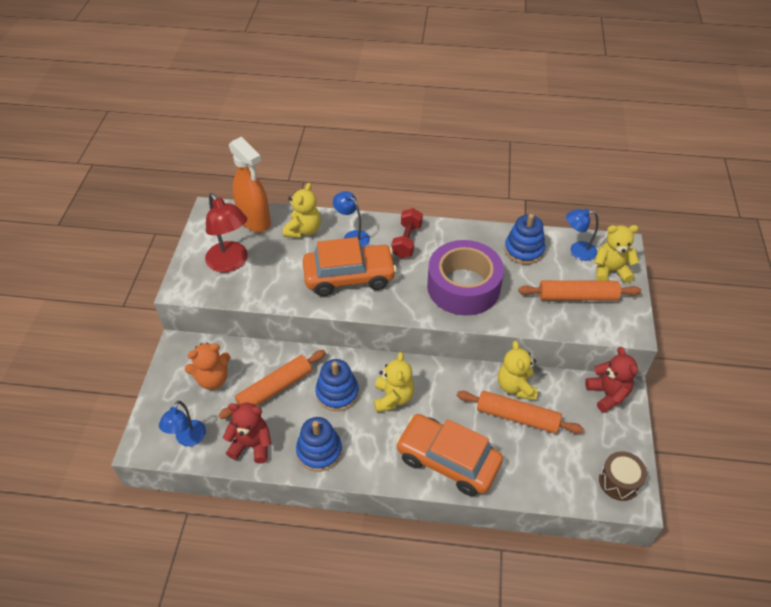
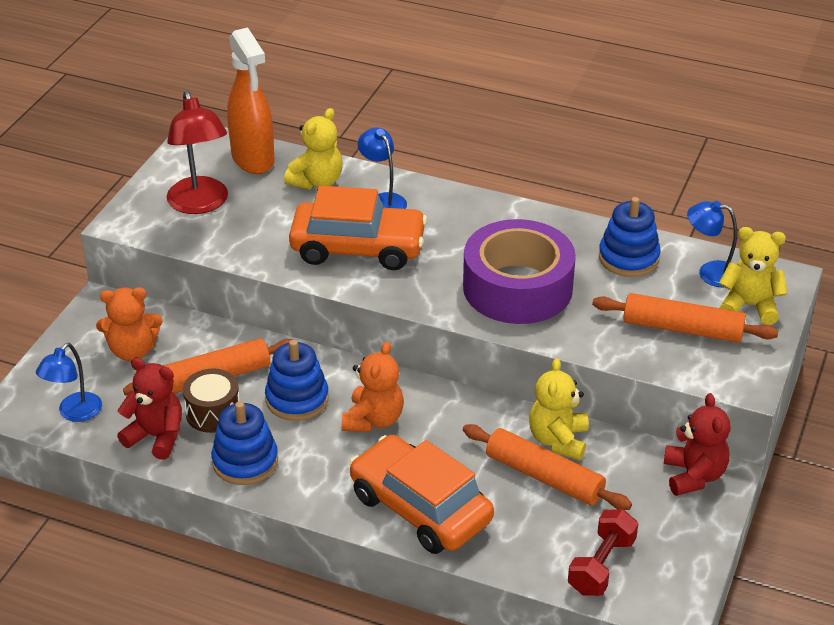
camera: 15 degrees right, 10 degrees down
yellow teddy bear [374,352,414,412] -> orange teddy bear [342,342,404,432]
red dumbbell [392,208,423,258] -> red dumbbell moved to [568,509,638,596]
brown drum [599,451,647,501] -> brown drum moved to [183,369,240,433]

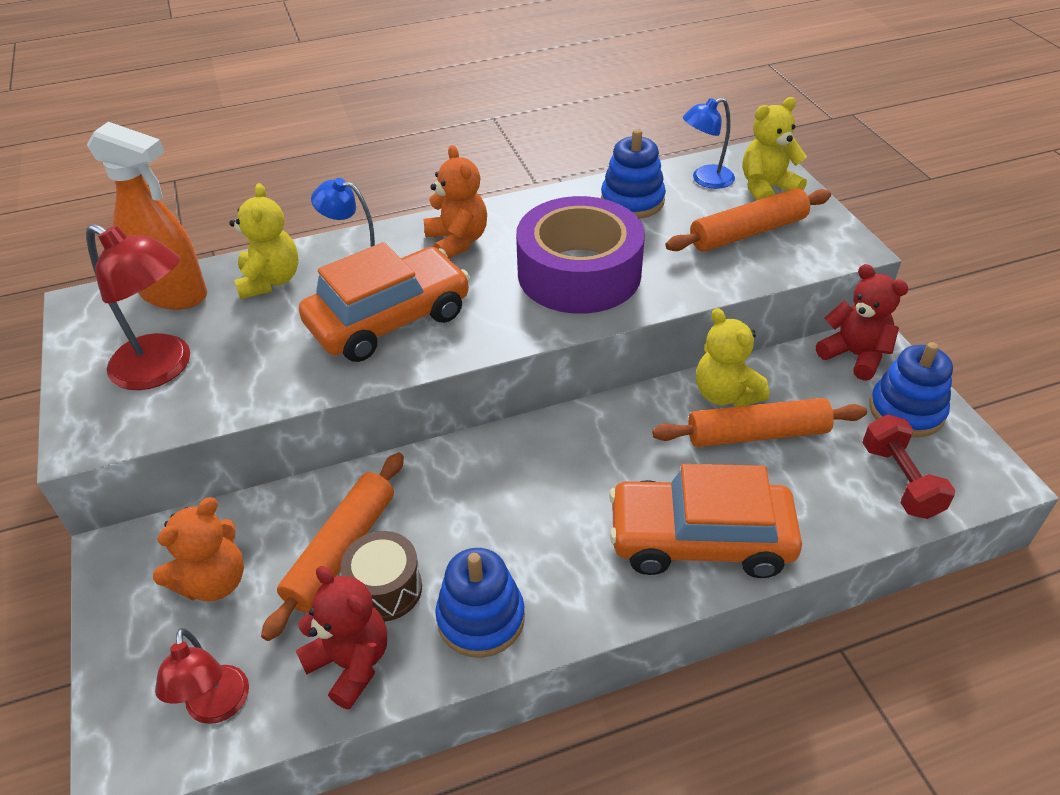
camera: 40 degrees left, 5 degrees up
blue lamp [36,343,102,422] -> red lamp [155,628,249,724]
red teddy bear [117,357,182,460] -> red teddy bear turned 60 degrees clockwise [296,566,387,710]
blue stacking toy [265,340,329,421] -> blue stacking toy moved to [869,342,953,437]
orange teddy bear [342,342,404,432] -> orange teddy bear moved to [424,145,487,258]

